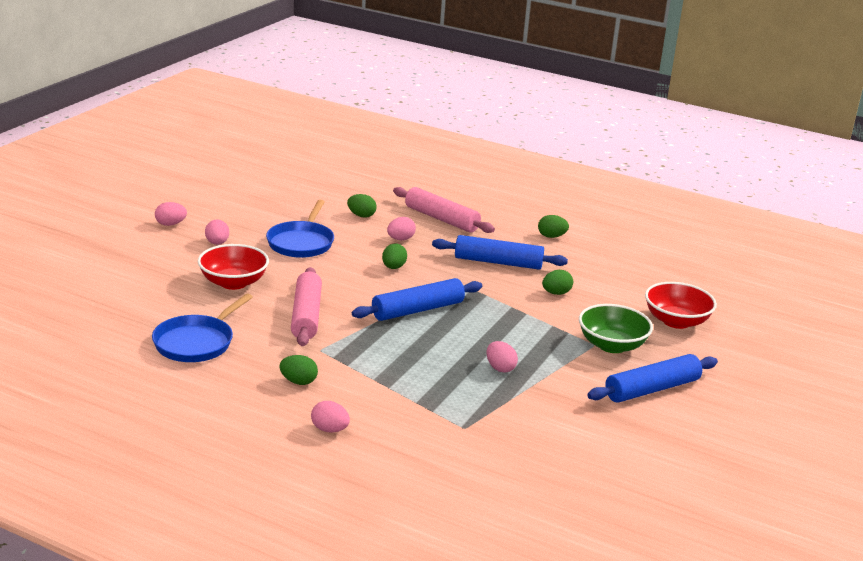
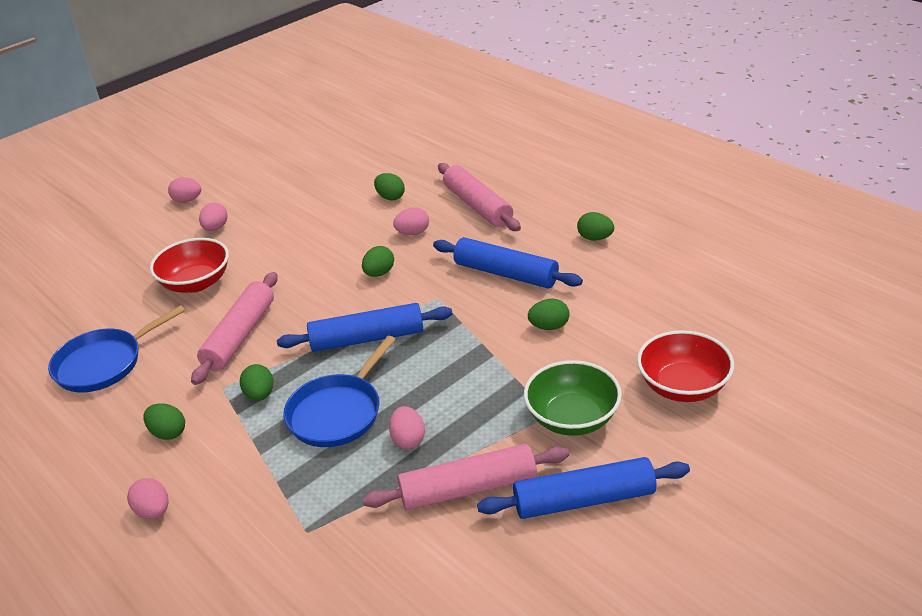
camera: 25 degrees right, 10 degrees up
blue pan [266,200,334,258] -> blue pan moved to [283,336,396,447]
none -> green egg [240,364,274,401]
none -> pink rolling pin [363,444,569,510]

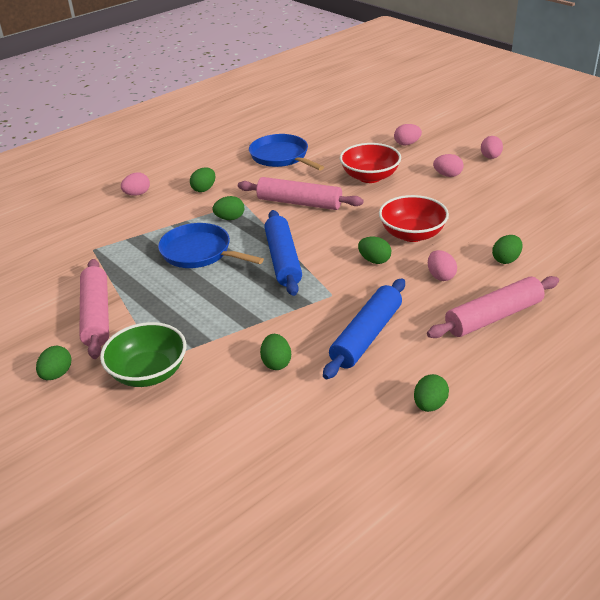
camera: 90 degrees right, 0 degrees up
pink egg [389,406,425,449] -> pink egg moved to [394,124,422,145]
blue rolling pin [477,457,690,519] -> green egg [36,346,71,380]
red bowl [637,330,734,402] -> red bowl moved to [379,195,449,242]

